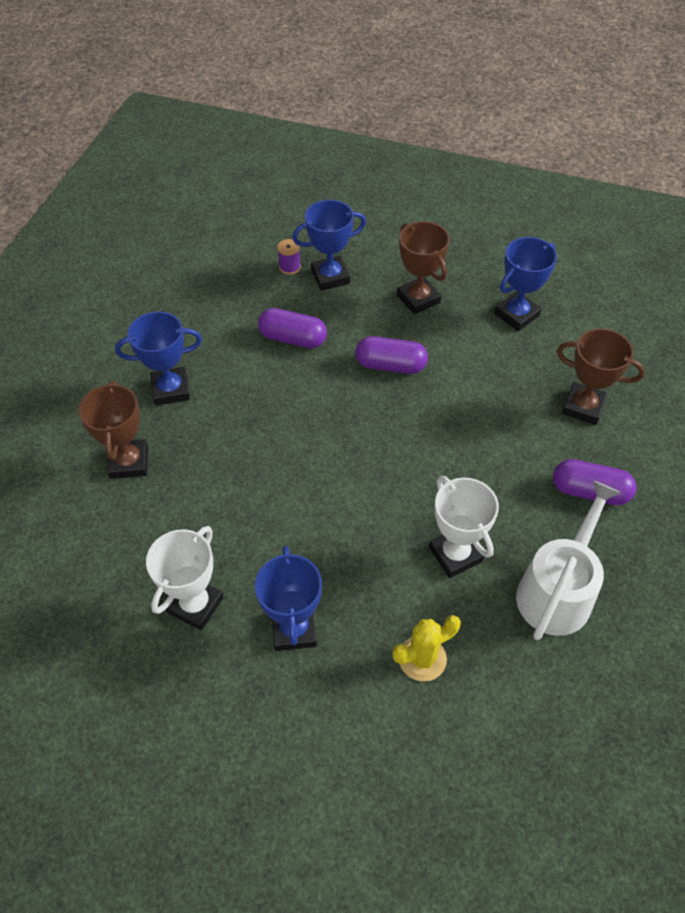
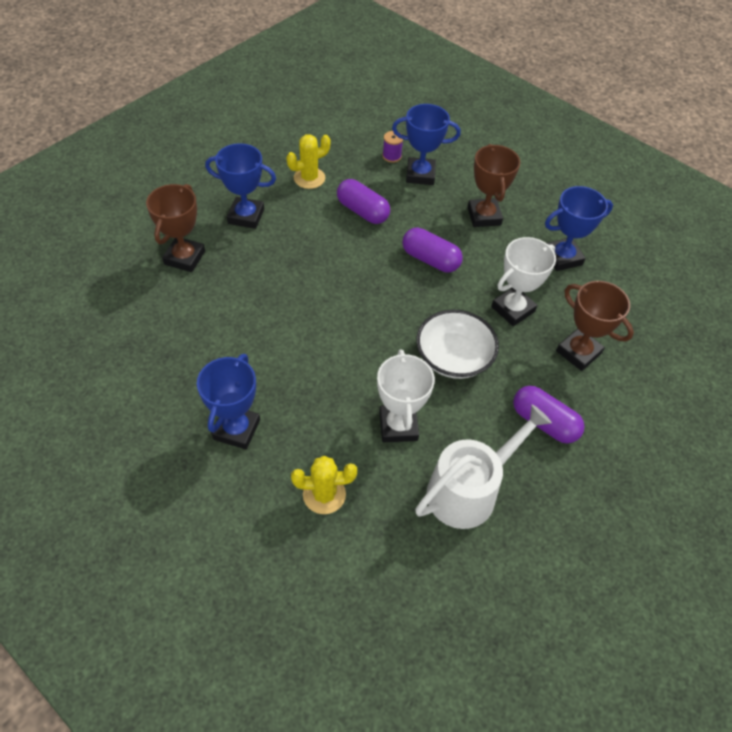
camera: 20 degrees right, 0 degrees up
white trophy [146,526,223,630] -> white trophy moved to [491,237,556,326]
none -> yellow cactus [286,134,331,189]
none -> white bowl [417,310,499,379]

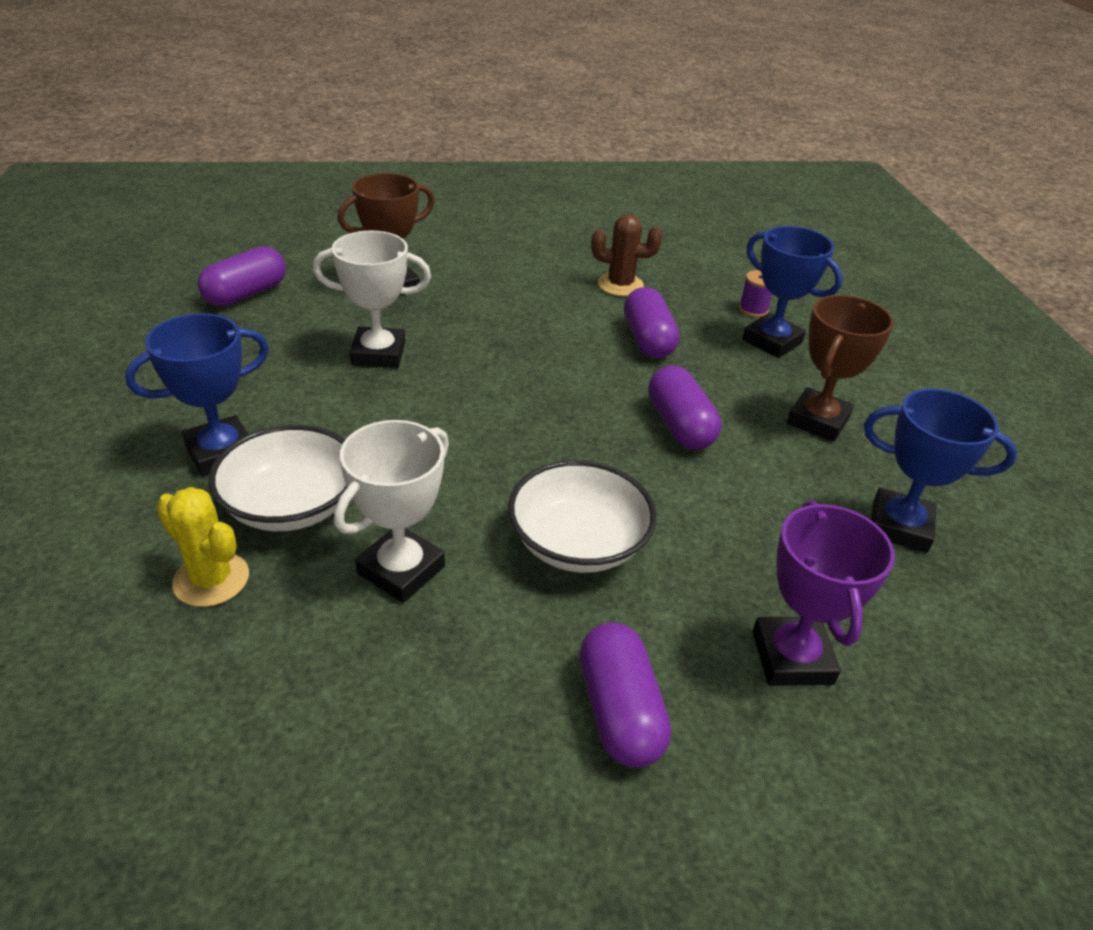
camera: 40 degrees right, 15 degrees down
blue trophy [205,143,276,229] -> none
yellow cactus [286,134,331,189] -> brown cactus [591,214,662,296]
white watering can [415,404,552,529] -> none
white trophy [491,237,556,326] -> white trophy moved to [313,231,431,368]
brown trophy [556,281,634,371] -> purple trophy [752,501,895,686]
none -> purple capsule [197,246,286,307]
none -> white bowl [209,425,347,531]

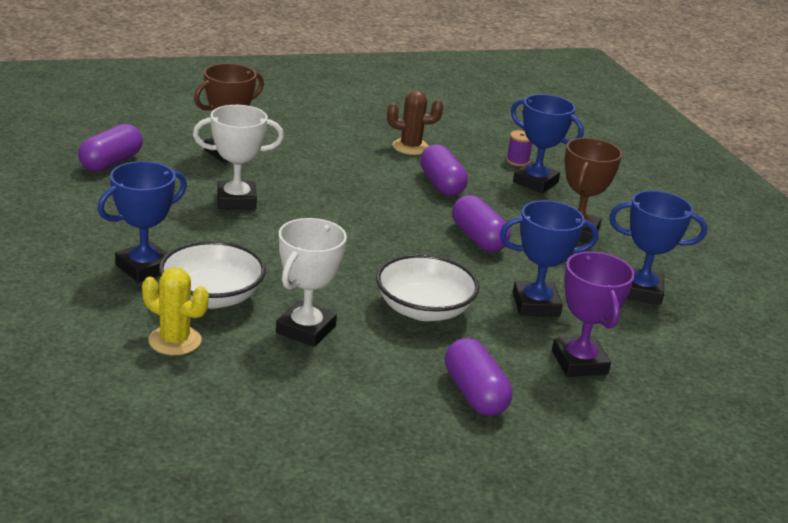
camera: 10 degrees left, 10 degrees down
none -> blue trophy [500,200,598,317]

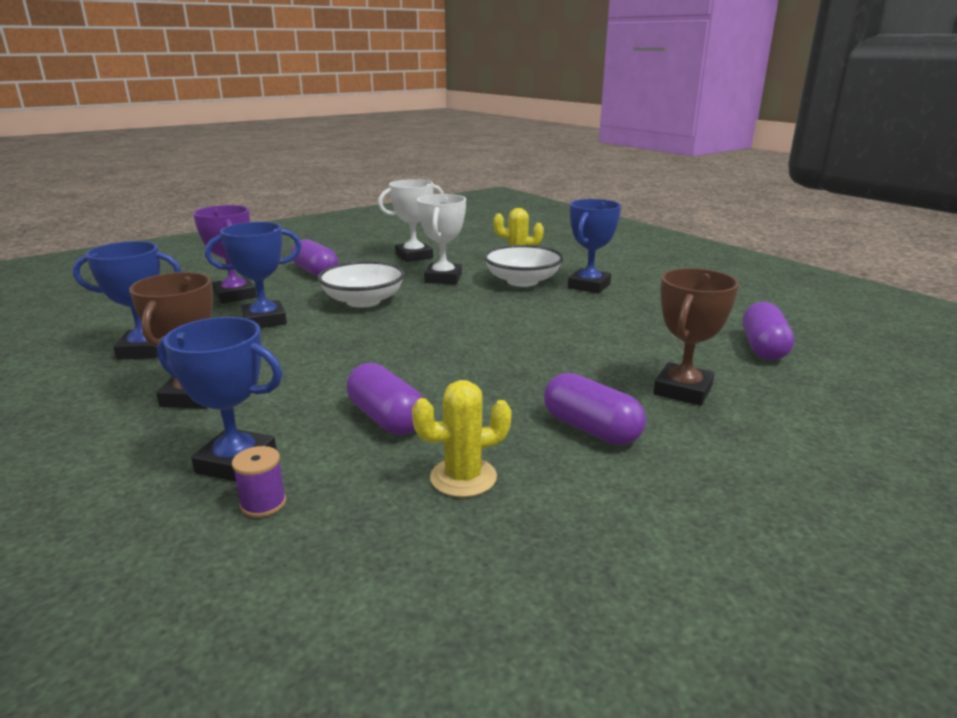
camera: 165 degrees right, 5 degrees down
white trophy [193,105,284,210] -> white trophy moved to [378,179,444,262]
brown cactus [387,90,443,155] -> yellow cactus [412,380,512,497]
purple capsule [452,195,510,252] -> purple capsule moved to [544,373,646,445]

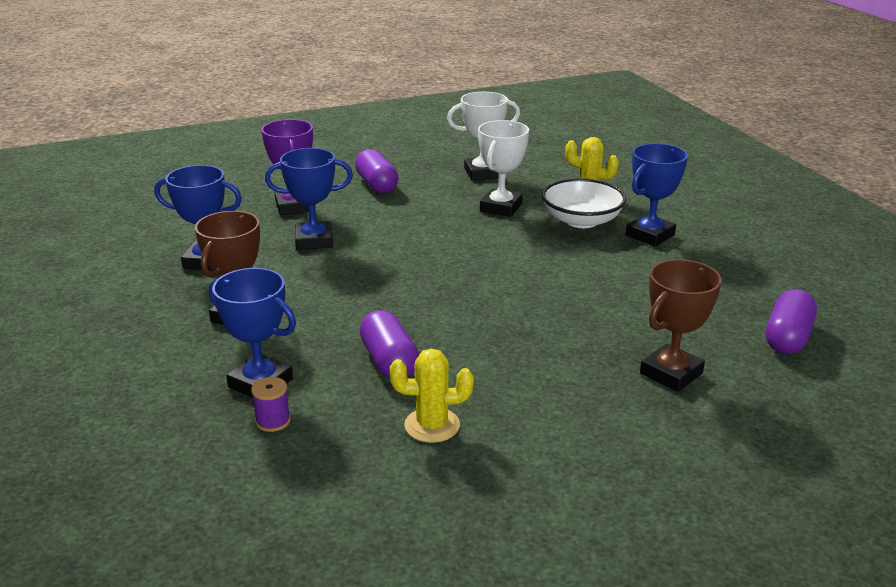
camera: 15 degrees right, 5 degrees up
white bowl [318,261,405,308] -> none
purple capsule [544,373,646,445] -> none

